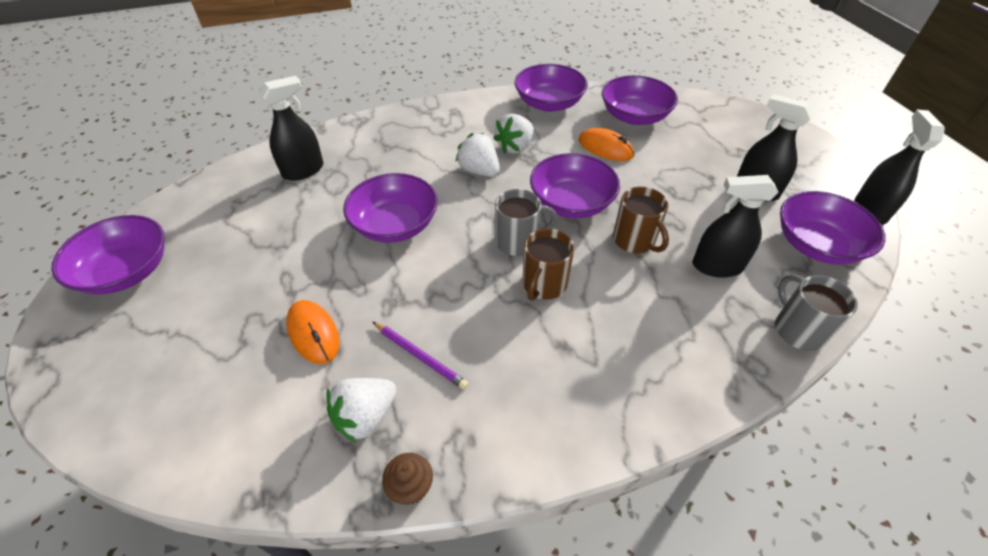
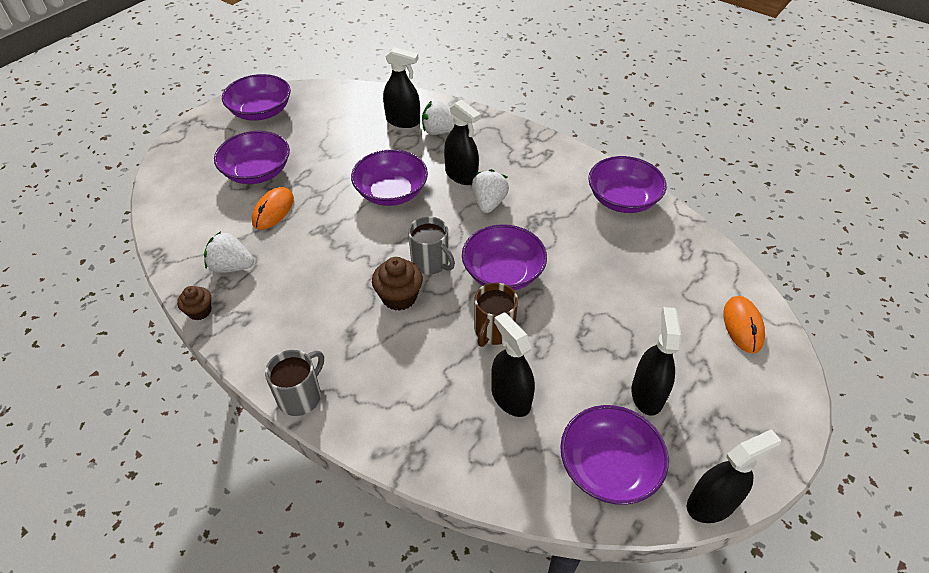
camera: 55 degrees right, 0 degrees up
purple pencil [373,322,468,389] -> none
white strawberry [493,114,534,154] -> white strawberry moved to [422,101,455,135]
brown mug [522,228,574,301] -> brown cupcake [372,257,423,311]
orange mouse [578,128,634,161] -> orange mouse moved to [724,296,765,353]
purple bowl [602,75,678,125] -> purple bowl moved to [214,131,290,184]
grey mug [775,274,858,351] -> grey mug moved to [265,350,324,416]
none -> black spray bottle [444,99,481,185]

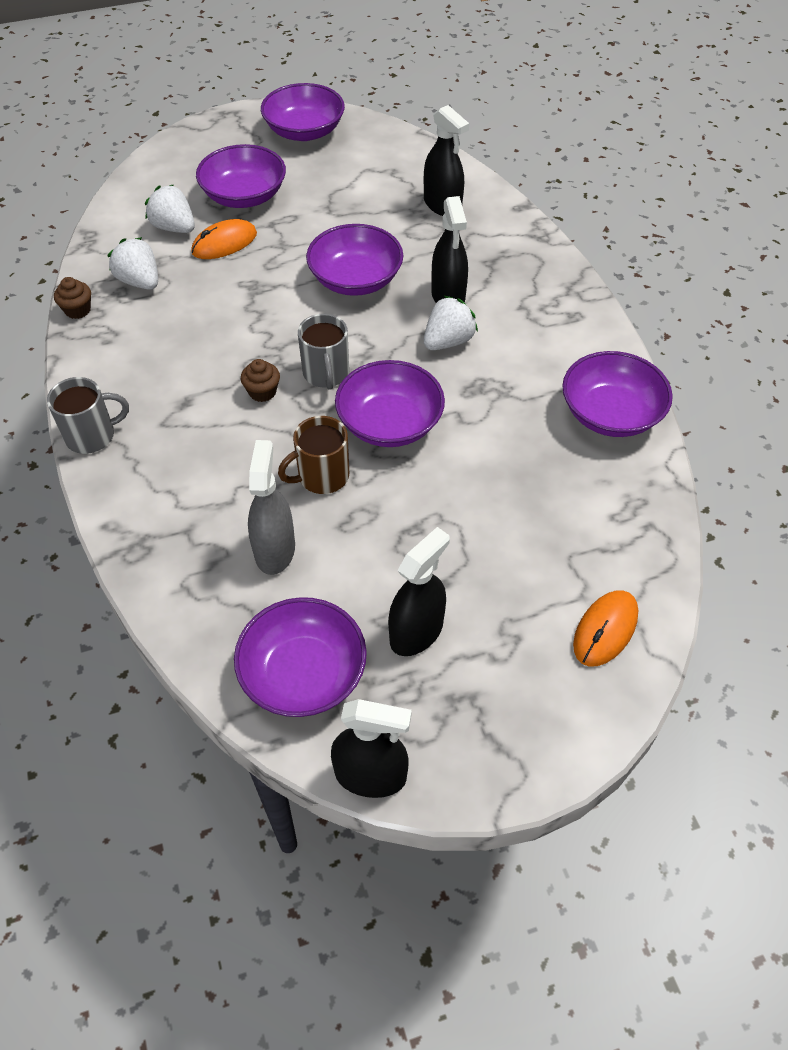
camera: 35 degrees right, 5 degrees up
brown cupcake [372,257,423,311] -> brown cupcake [241,359,280,402], size x0.64
white strawberry [422,101,455,135] -> white strawberry moved to [145,184,195,233]
black spray bottle [491,312,535,417] -> grey spray bottle [248,440,295,575]

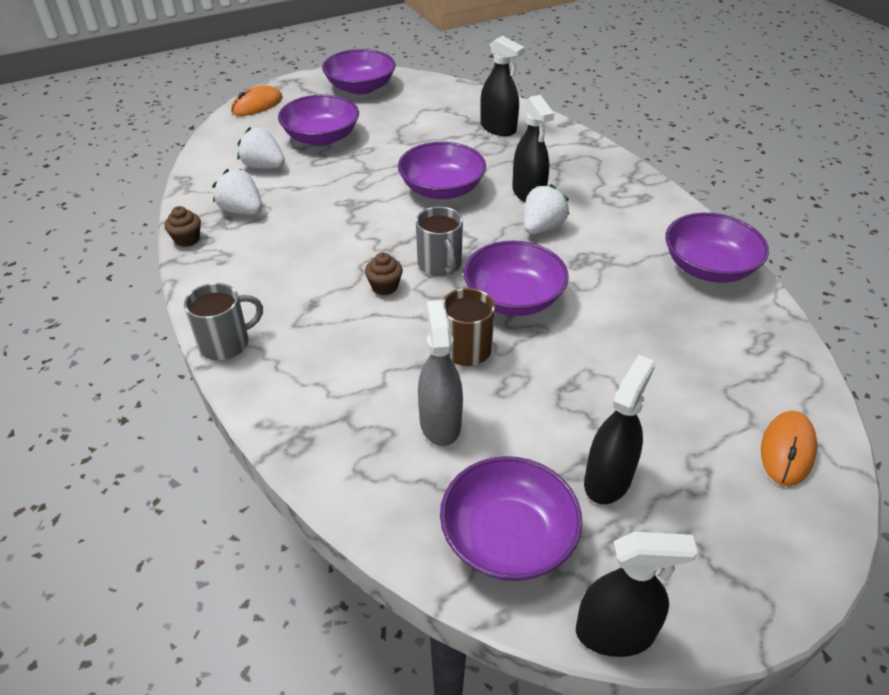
camera: 10 degrees left, 10 degrees down
orange mouse [191,219,257,259] -> orange mouse moved to [231,85,283,116]

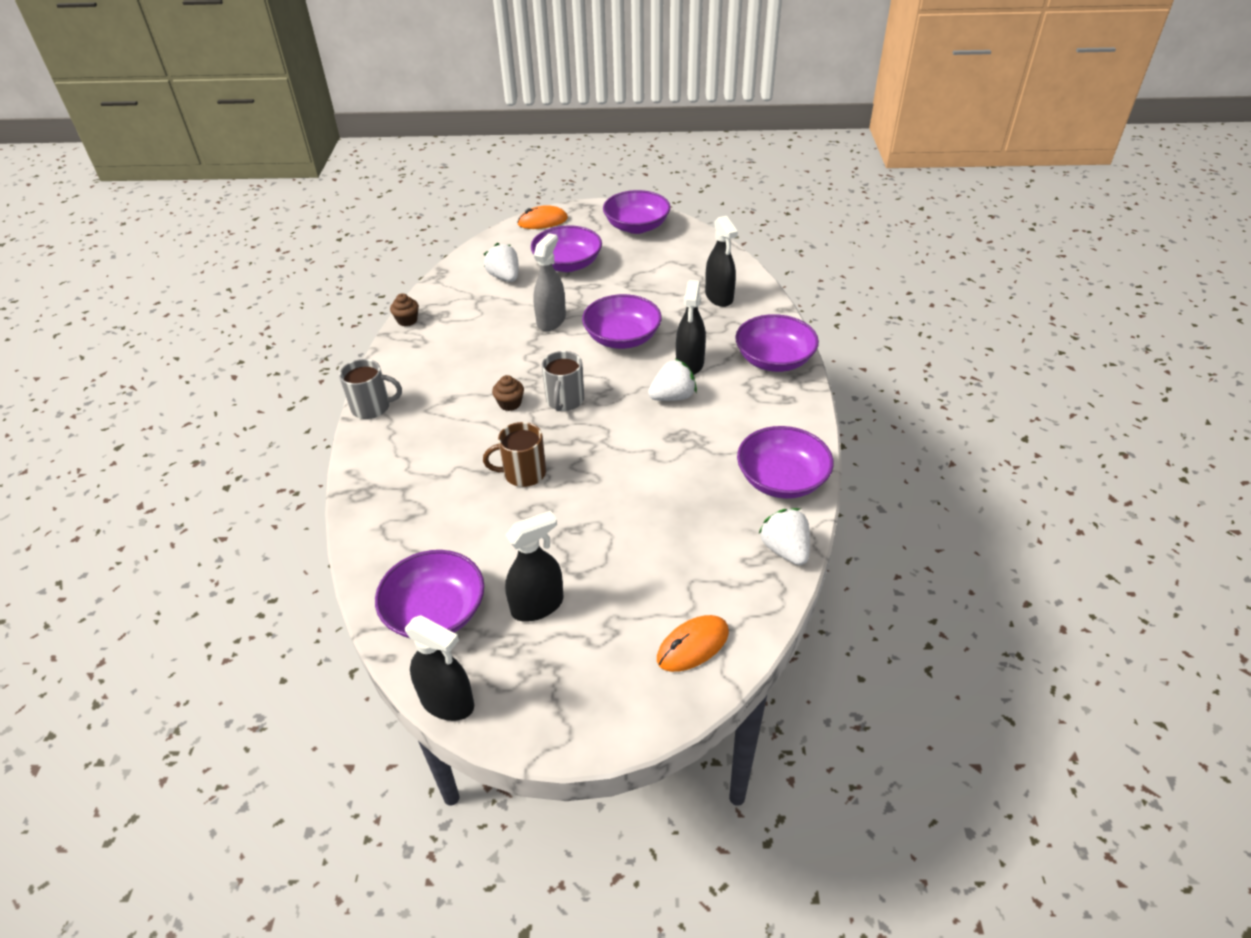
camera: 30 degrees right, 0 degrees up
white strawberry [212,169,262,215] -> white strawberry moved to [758,508,810,565]
grey spray bottle [418,300,463,446] -> grey spray bottle moved to [533,233,566,331]
purple bowl [463,241,569,316] -> purple bowl moved to [735,314,819,372]

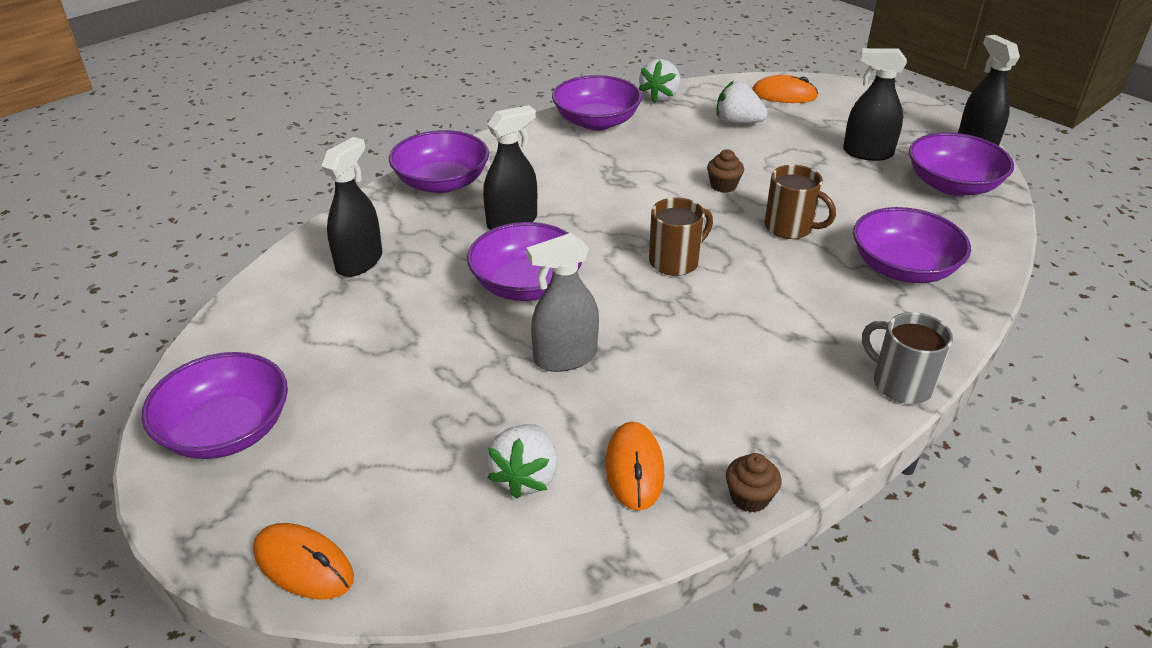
camera: 135 degrees left, 5 degrees down
brown cupcake [492,375,524,411] -> brown cupcake moved to [707,149,744,193]
purple bowl [531,226,602,272] -> purple bowl moved to [853,207,971,283]
grey mug [542,351,584,411] -> brown mug [649,197,713,276]
white strawberry [648,359,697,401] -> white strawberry moved to [716,81,768,125]
none -> orange mouse [605,422,664,511]

